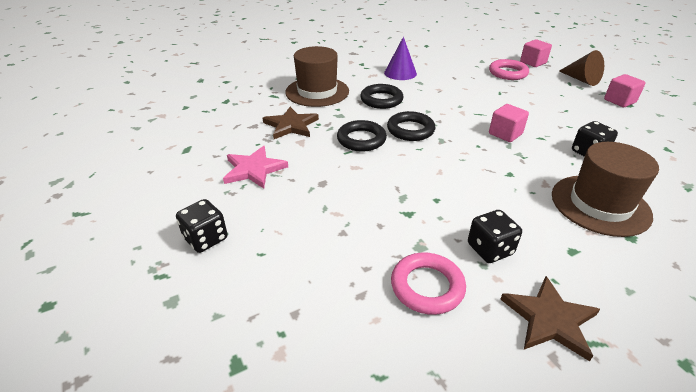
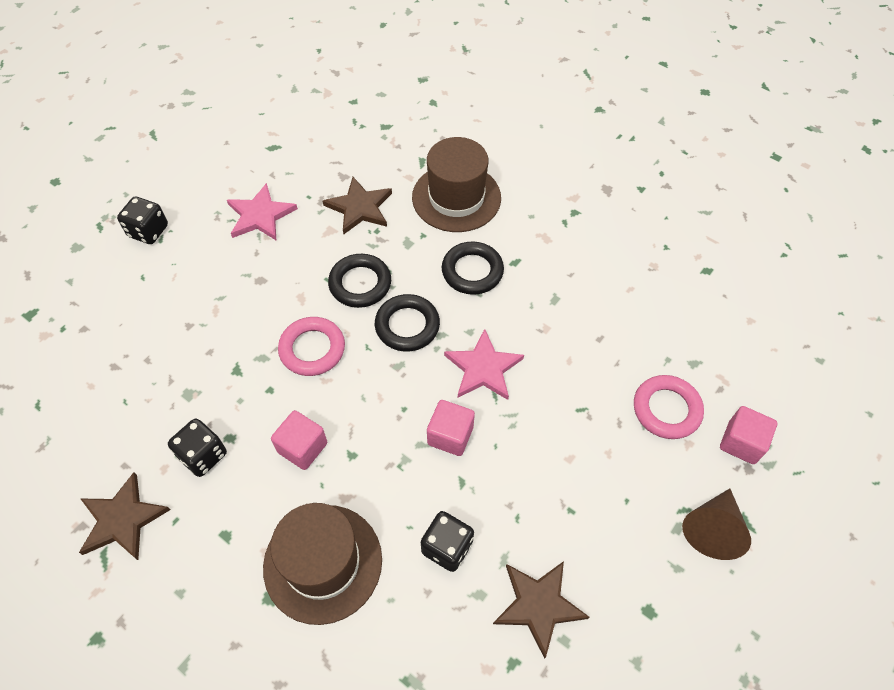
camera: 65 degrees right, 20 degrees up
purple cone [384,37,417,80] -> none
pink ring [391,252,466,315] -> pink ring moved to [278,317,345,376]
pink cube [604,74,646,107] -> pink cube moved to [271,410,327,470]
none -> pink star [444,329,524,400]
none -> brown star [493,561,589,658]

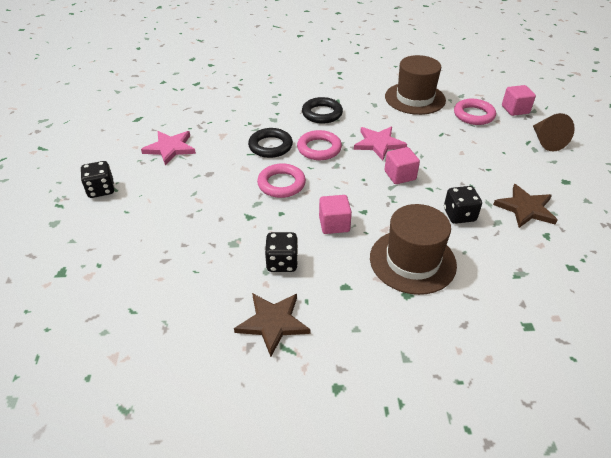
camera: 40 degrees left, 15 degrees down
brown star [323,177,392,234] -> none
black ring [375,294,440,352] -> pink ring [297,130,342,160]
brown hat [412,137,501,232] -> brown hat moved to [385,55,446,115]

